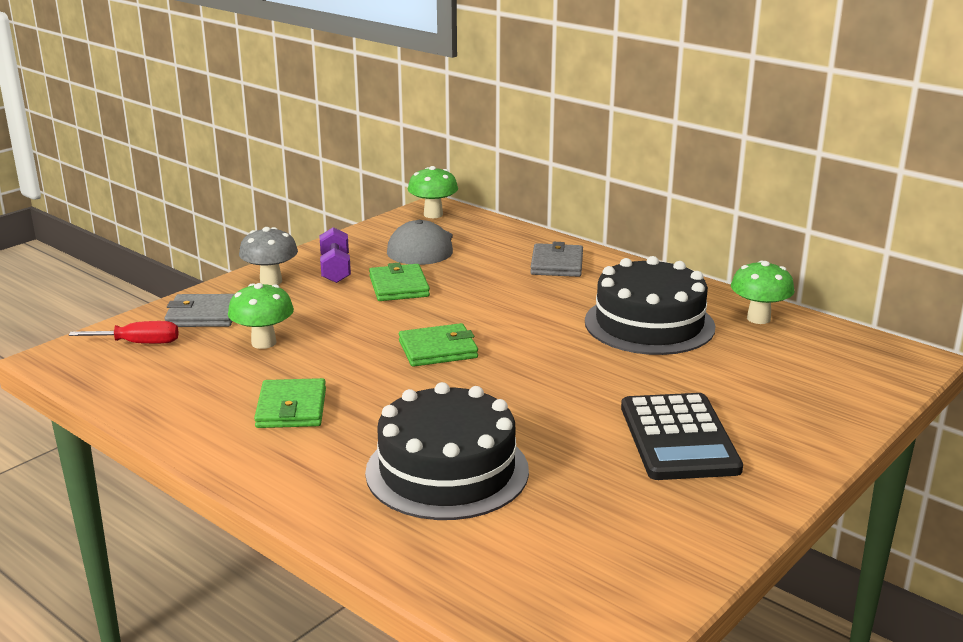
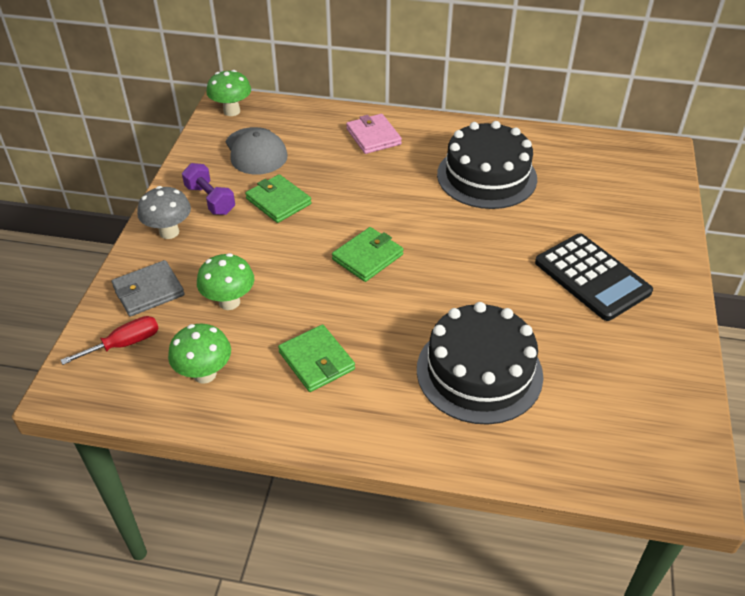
camera: 30 degrees left, 20 degrees up
grey wallet [530,242,583,277] -> pink wallet [346,114,402,154]
green mushroom [731,261,795,324] -> green mushroom moved to [168,324,231,384]

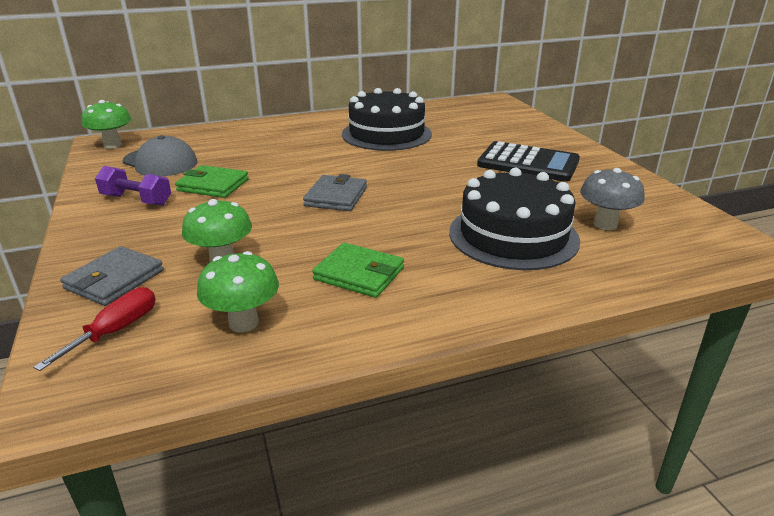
camera: 30 degrees left, 15 degrees down
grey mushroom [137,186,191,239] -> grey mushroom moved to [580,168,645,230]
green wallet [332,227,404,282] -> grey wallet [303,174,367,211]
pink wallet [346,114,402,154] -> none

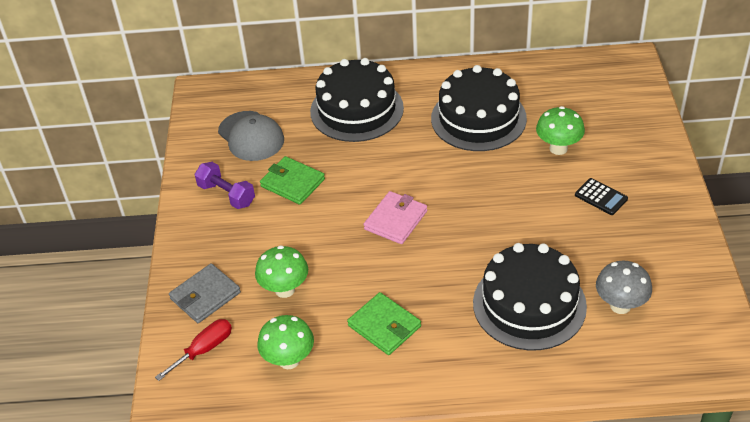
camera: 20 degrees right, 15 degrees up
green mushroom [81,100,131,149] -> green mushroom moved to [536,106,585,155]
grey wallet [303,174,367,211] -> pink wallet [364,191,427,244]
black calculator [477,141,580,182] -> black calculator [575,178,628,215], size x0.49
none -> black cake [310,58,404,142]

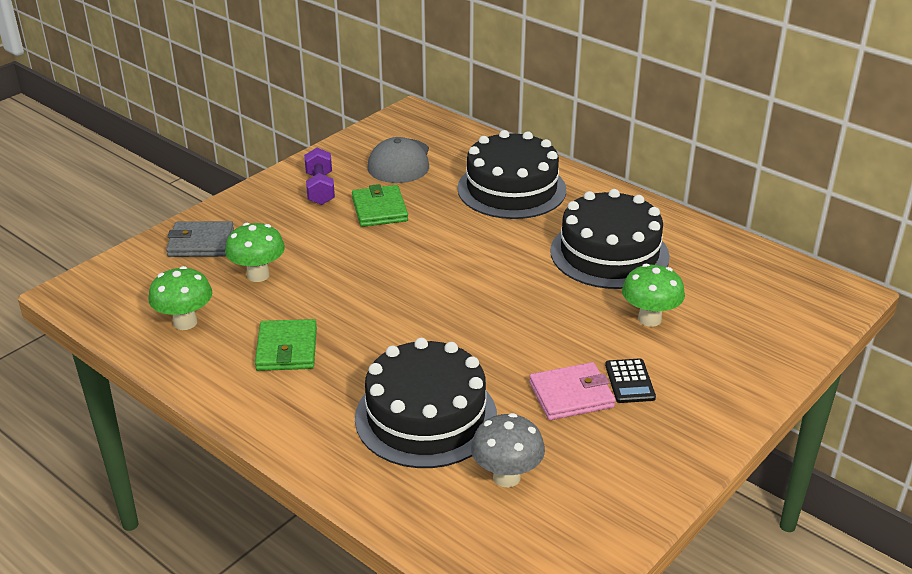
camera: 40 degrees right, 10 degrees down
red screwdriver [155,319,232,381] -> none
pink wallet [364,191,427,244] -> pink wallet moved to [529,362,616,420]

